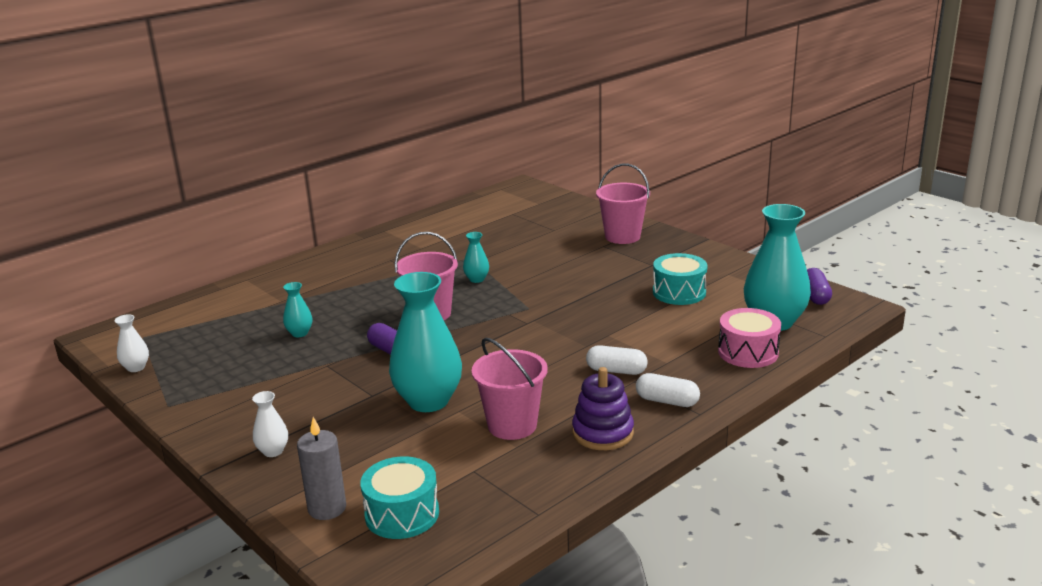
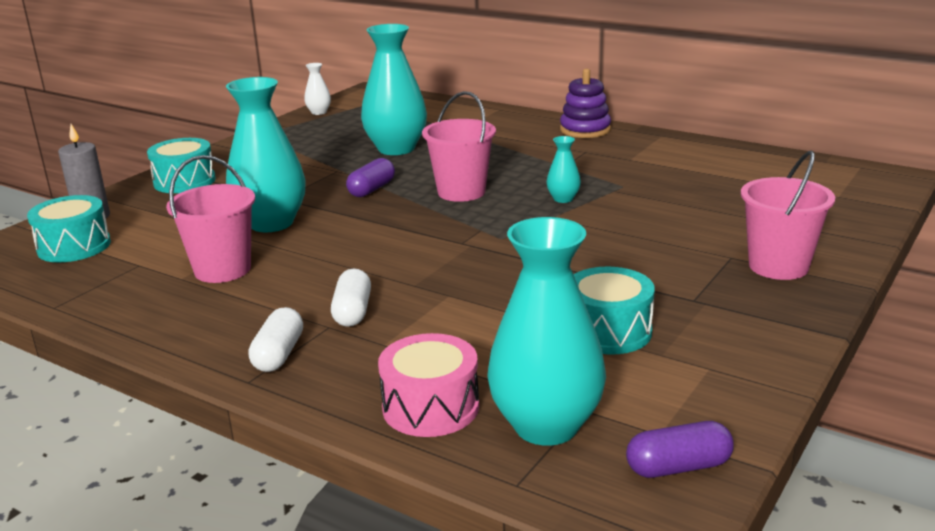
camera: 75 degrees right, 0 degrees up
white vase [252,391,288,457] -> turquoise drum [147,138,216,193]
turquoise vase [283,282,312,337] -> turquoise vase [361,24,427,155], size x2.21
purple stacking toy [572,367,634,450] -> purple stacking toy moved to [560,69,611,138]

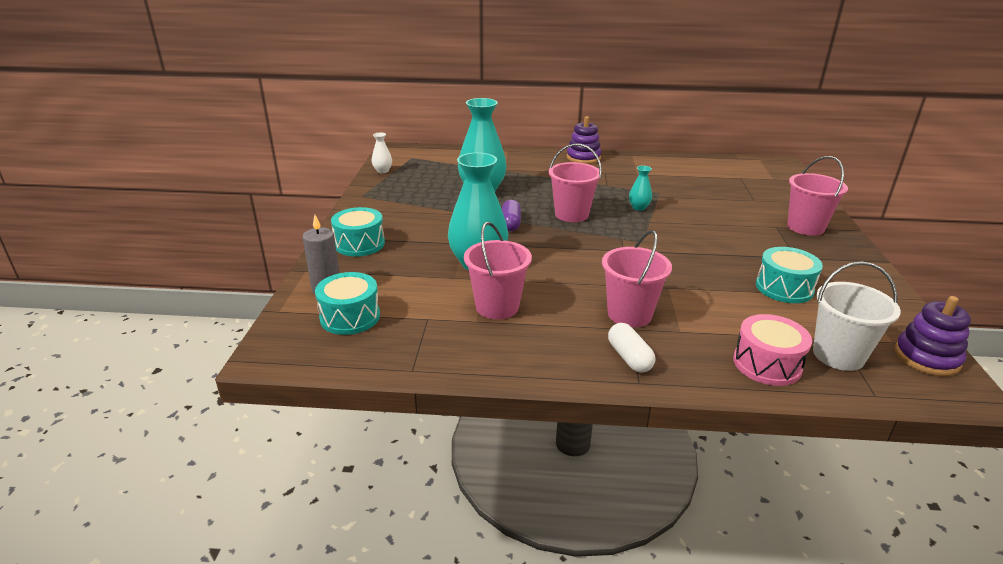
camera: 30 degrees left, 5 degrees up
white capsule [331,269,371,327] -> pink bucket [602,230,672,327]
turquoise vase [487,217,606,446] -> white bucket [813,261,901,371]
purple capsule [626,421,734,478] -> purple stacking toy [895,296,971,376]

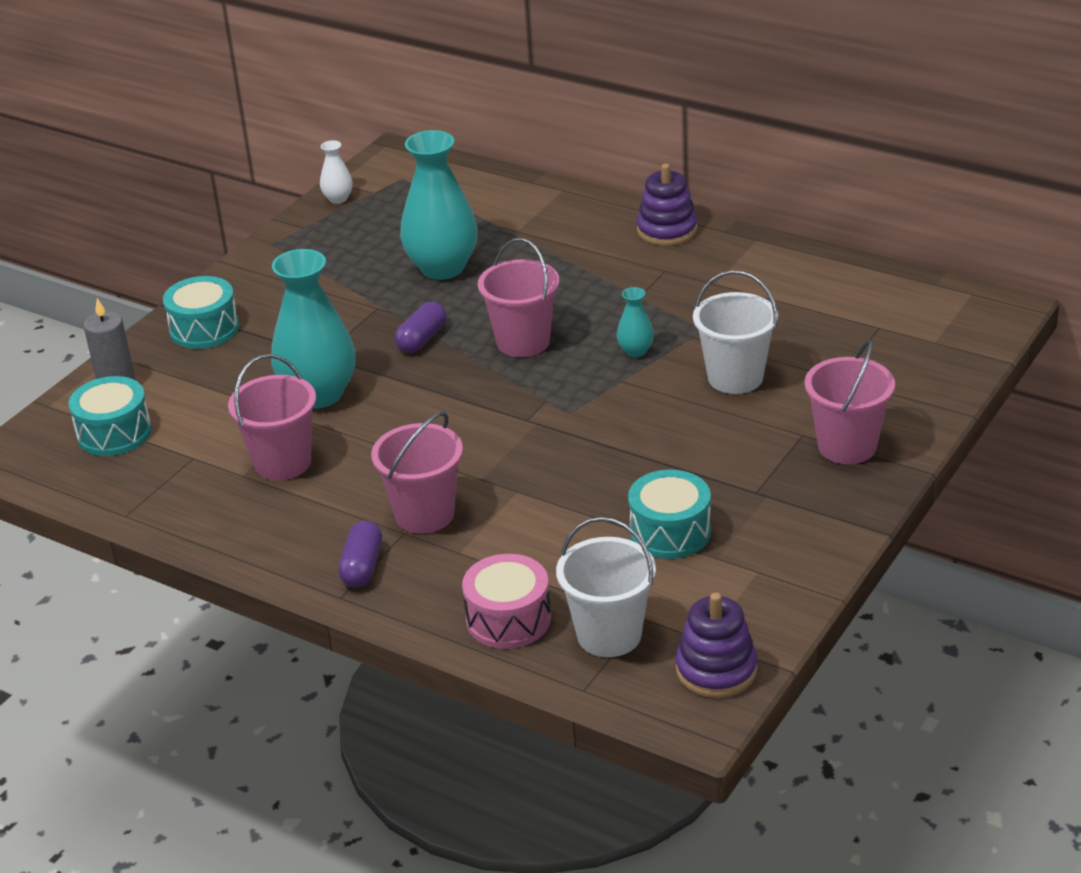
camera: 30 degrees right, 5 degrees up
white capsule [608,323,655,373] -> purple capsule [338,521,382,587]
none -> white bucket [693,270,778,394]

